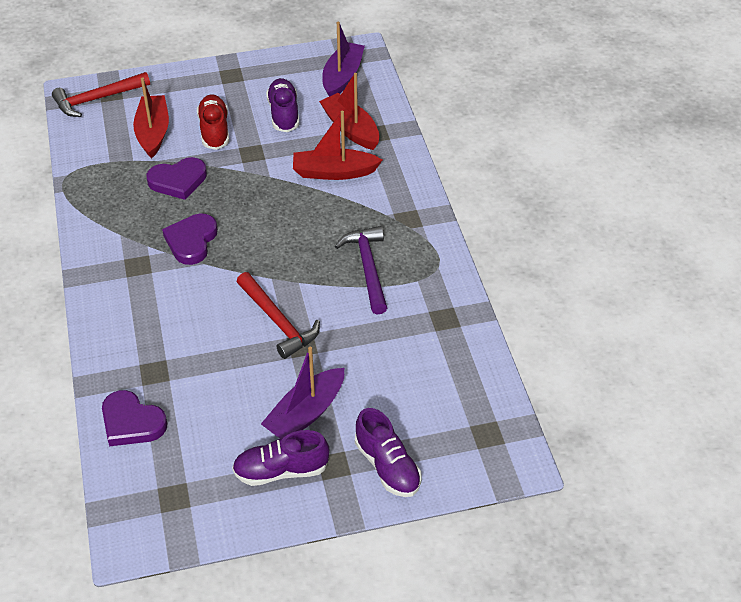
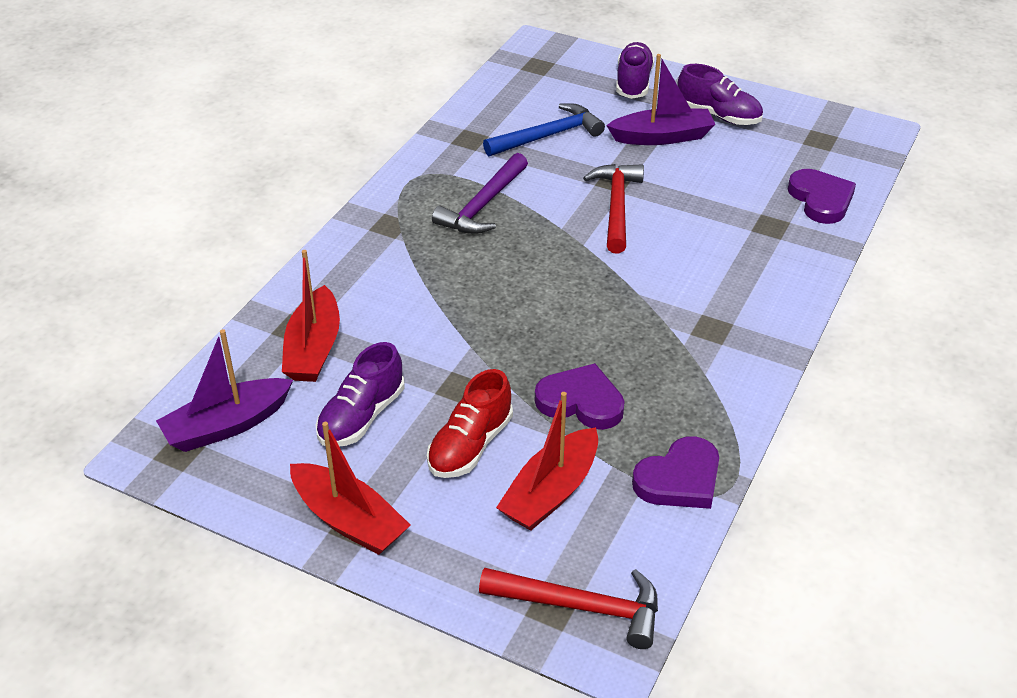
camera: 140 degrees left, 5 degrees down
purple heart [162,214,218,265] -> purple heart moved to [632,436,719,509]
red boat [293,111,382,180] -> red boat moved to [290,422,410,555]
none -> blue hammer [483,103,605,156]

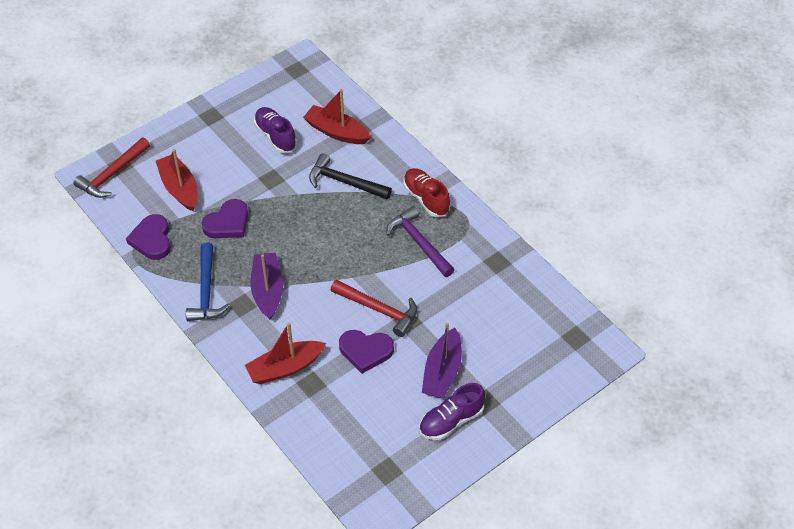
camera: 115 degrees right, 10 degrees up
purple boat [156,329,293,452] -> purple boat moved to [251,253,283,320]
red boat [290,422,410,555] -> red boat moved to [245,323,326,384]
red shoe [427,369,513,478] -> red shoe moved to [403,168,450,217]
blue hammer [483,103,605,156] -> blue hammer moved to [186,243,230,321]
purple shoe [616,42,655,99] -> none
purple heart [788,169,856,224] -> purple heart moved to [339,330,394,374]
none -> black hammer [309,153,392,199]

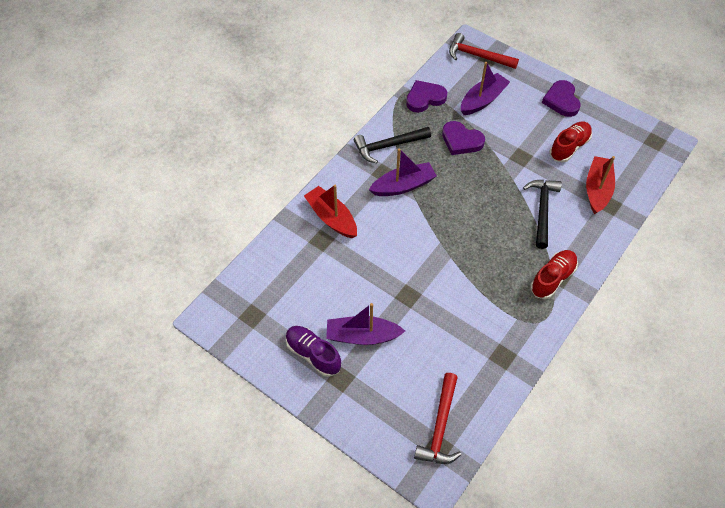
camera: 75 degrees right, 5 degrees up
red boat [156,149,198,211] -> purple boat [461,62,510,115]
blue hammer [186,243,230,321] -> black hammer [354,127,431,163]
purple shoe [254,107,297,153] -> red shoe [550,121,592,163]
red hammer [331,280,417,337] -> red hammer moved to [414,373,462,464]
purple heart [339,330,394,374] -> purple heart moved to [542,80,581,117]
purple hammer [387,206,455,277] -> none

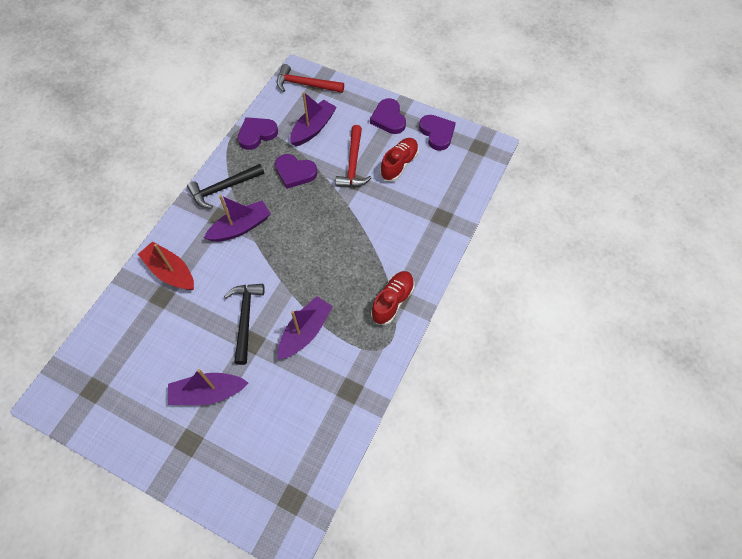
camera: 10 degrees left, 5 degrees up
purple shoe [286,326,341,377] -> none
red hammer [414,373,462,464] -> red hammer moved to [335,125,371,187]
black hammer [523,180,562,249] -> black hammer moved to [224,283,265,365]
red boat [586,156,615,214] -> none
none -> purple boat [278,296,333,360]
none -> purple heart [419,115,456,151]

